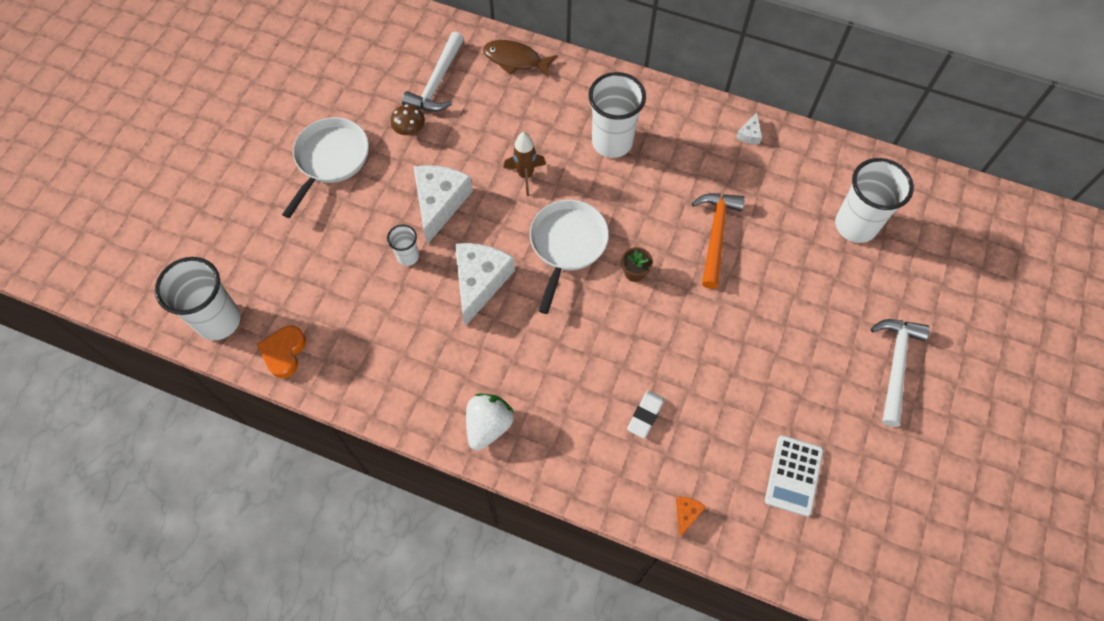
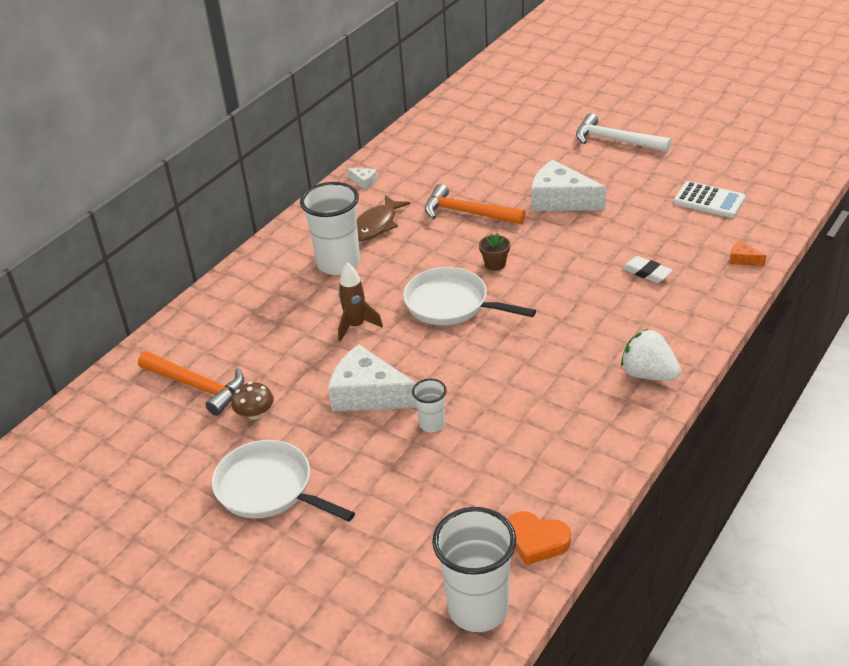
camera: 75 degrees left, 25 degrees down
white hammer [402,32,464,112] -> orange hammer [138,351,244,416]
white cheese [455,243,515,327] -> white cheese moved to [531,160,606,211]
brown fish [483,40,558,77] -> brown fish moved to [357,195,410,241]
white cup [835,158,914,243] -> none

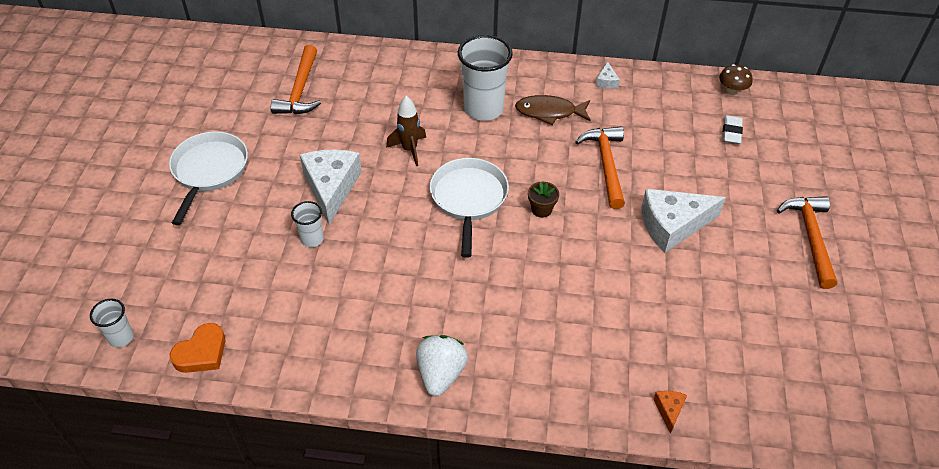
camera: 60 degrees right, 10 degrees up
brown mushroom [231,382,274,420] -> brown mushroom moved to [719,64,752,94]
white cup [432,507,516,632] -> white cup [90,299,134,348], size x0.50
orange heart [508,511,571,565] -> orange heart turned 135 degrees counterclockwise [170,323,226,373]
white cheese [531,160,606,211] -> white cheese turned 105 degrees counterclockwise [641,189,726,253]
white hammer [576,113,671,152] -> orange hammer [777,196,837,289]
white eraser [622,256,673,283] -> white eraser moved to [722,115,743,144]
white calculator [674,181,746,218] -> none

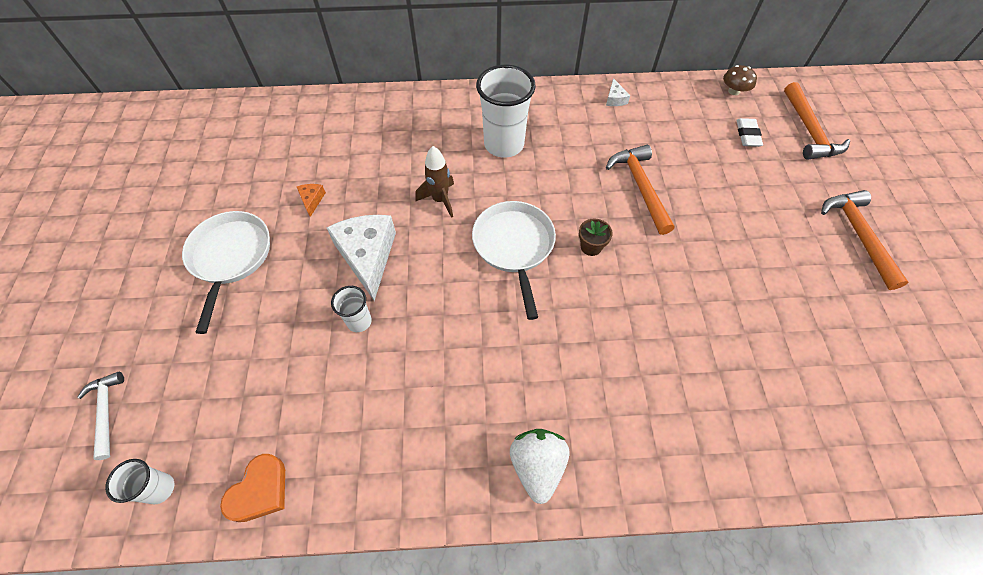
camera: 10 degrees left, 10 degrees up
orange hammer [271,45,321,114] -> orange hammer moved to [784,82,850,160]
brown fish [515,95,591,125] -> none
white cheese [641,189,726,253] -> none
orange cheese [653,391,687,434] -> orange cheese moved to [297,184,326,217]
none -> white hammer [77,372,124,460]

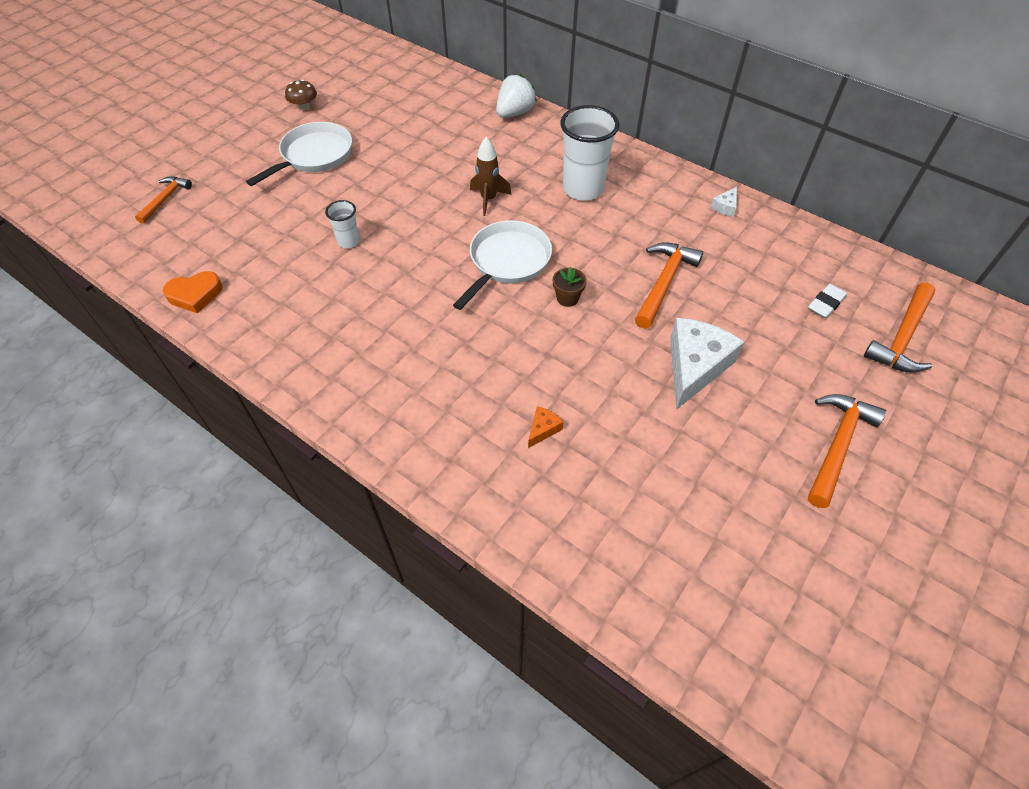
camera: 40 degrees right, 5 degrees down
white hammer [77,372,124,460] -> orange hammer [135,176,192,224]
white cup [105,459,174,504] -> none
orange cheese [297,184,326,217] -> orange cheese moved to [528,406,563,448]
white cheese [327,215,396,301] -> white cheese moved to [670,318,744,410]
white strawberry [510,429,569,504] -> white strawberry moved to [496,74,537,118]
brown mushroom [723,65,757,95] -> brown mushroom moved to [285,80,317,110]

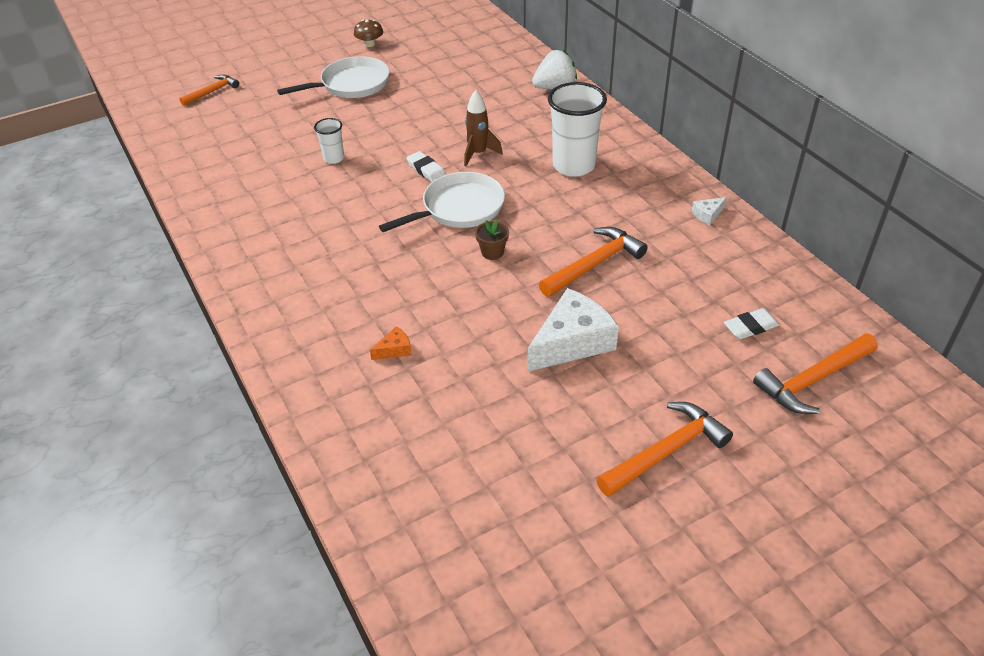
camera: 25 degrees right, 10 degrees down
orange heart [163,271,223,313] -> none
none -> white eraser [406,151,446,182]

